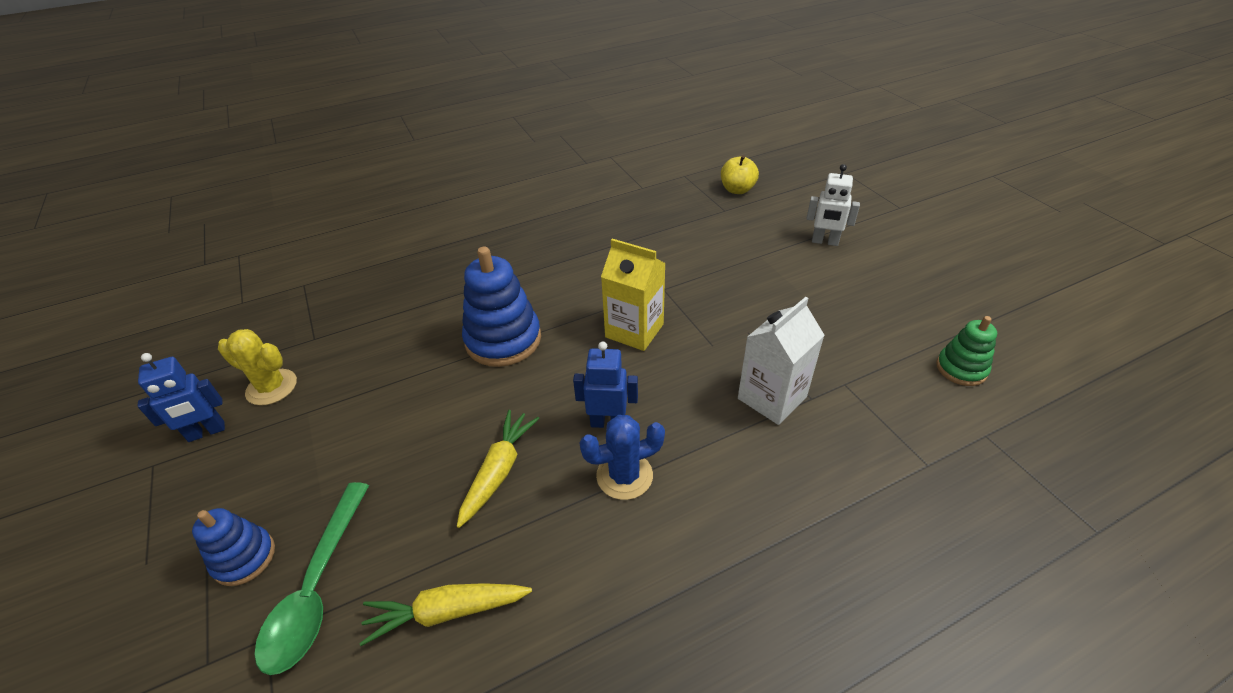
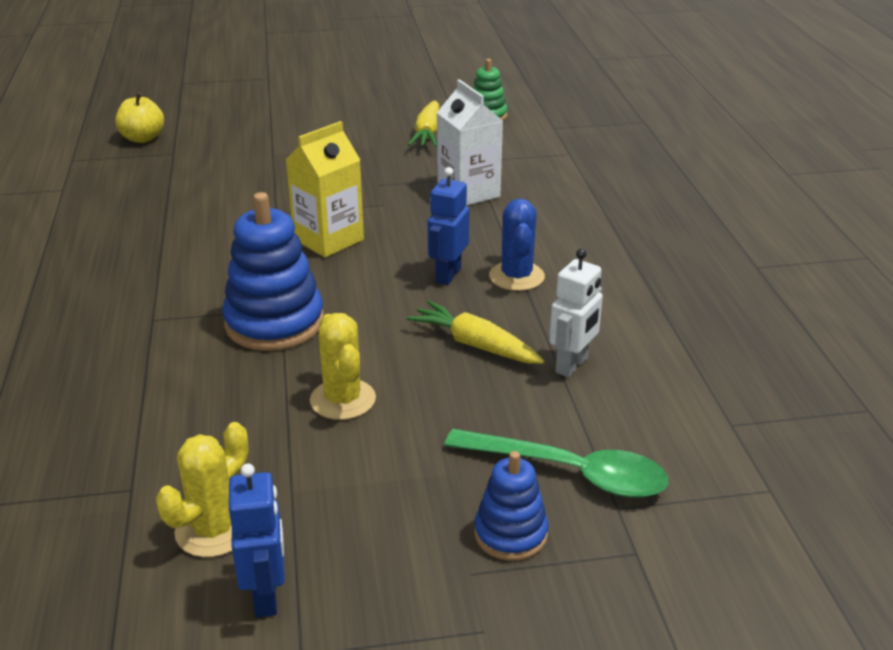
camera: 75 degrees left, 10 degrees down
yellow carrot [359,583,532,646] -> yellow carrot moved to [408,101,439,147]
white robot [807,164,860,246] -> white robot moved to [549,248,603,377]
none -> yellow cactus [310,313,376,420]

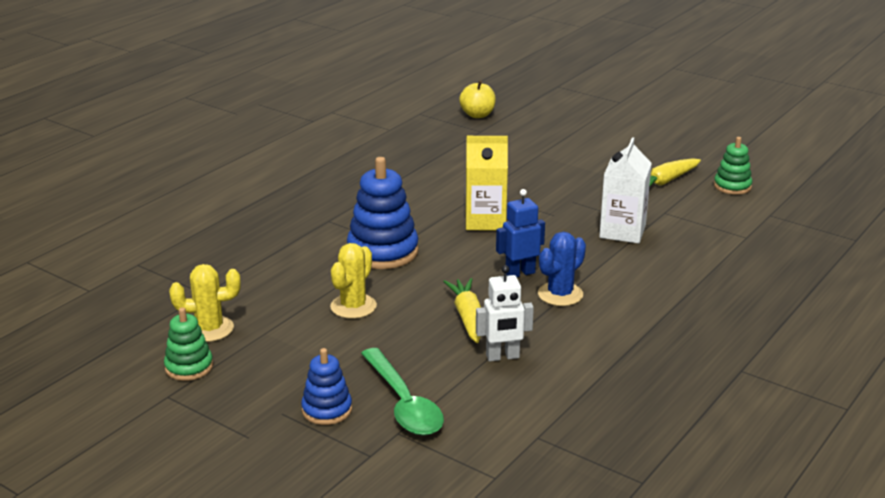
camera: 45 degrees right, 5 degrees down
blue robot [229,463,285,618] -> green stacking toy [164,307,213,381]

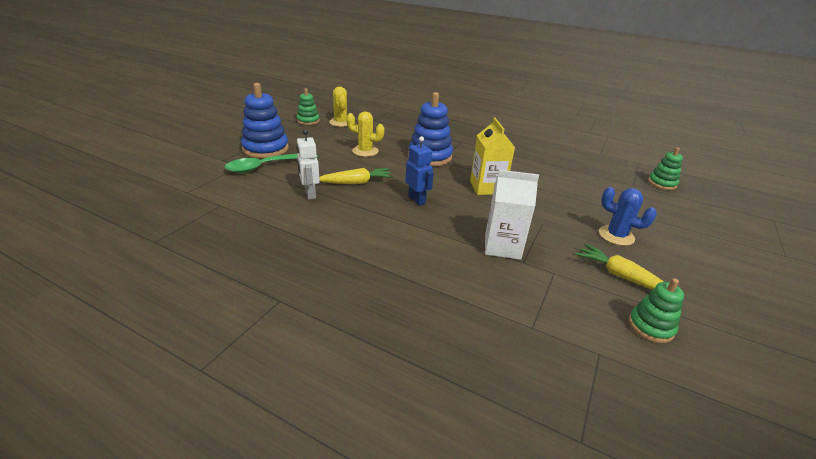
camera: 80 degrees right, 5 degrees up
blue stacking toy [301,348,352,425] -> blue stacking toy [241,83,289,158], size x1.74
yellow apple [459,80,496,118] -> green stacking toy [648,147,683,190]
blue cactus [538,232,586,306] -> blue cactus moved to [599,187,657,246]

